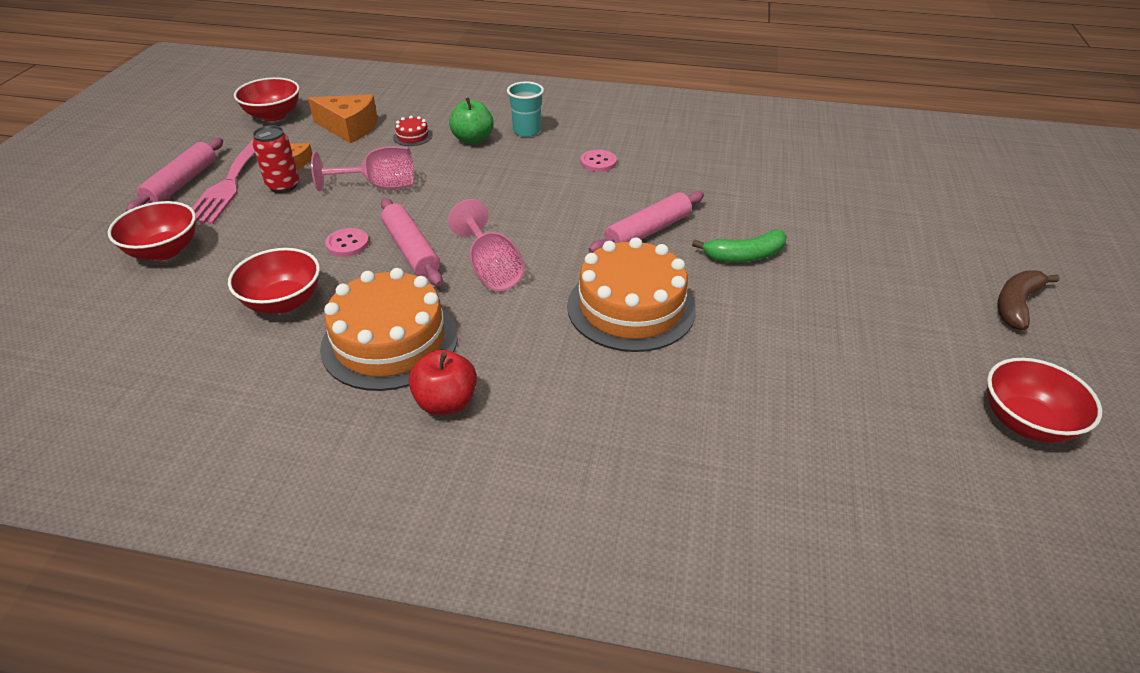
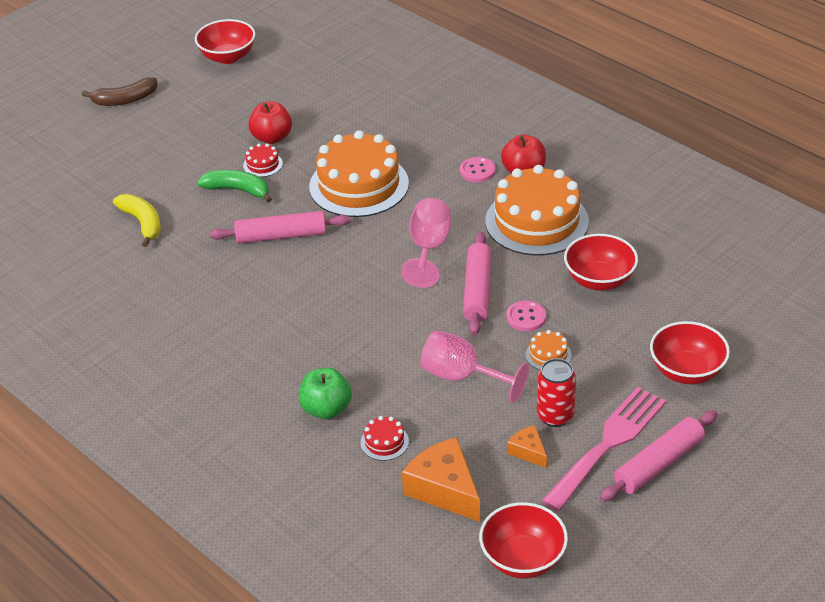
camera: 145 degrees left, 0 degrees up
turquoise cup [507,81,544,137] -> none
pink button [581,149,617,172] -> pink button moved to [460,157,496,182]
none -> yellow banana [113,194,161,247]
none -> red cake [243,143,283,177]
none -> red apple [248,101,292,144]
none -> orange cake [526,330,572,370]

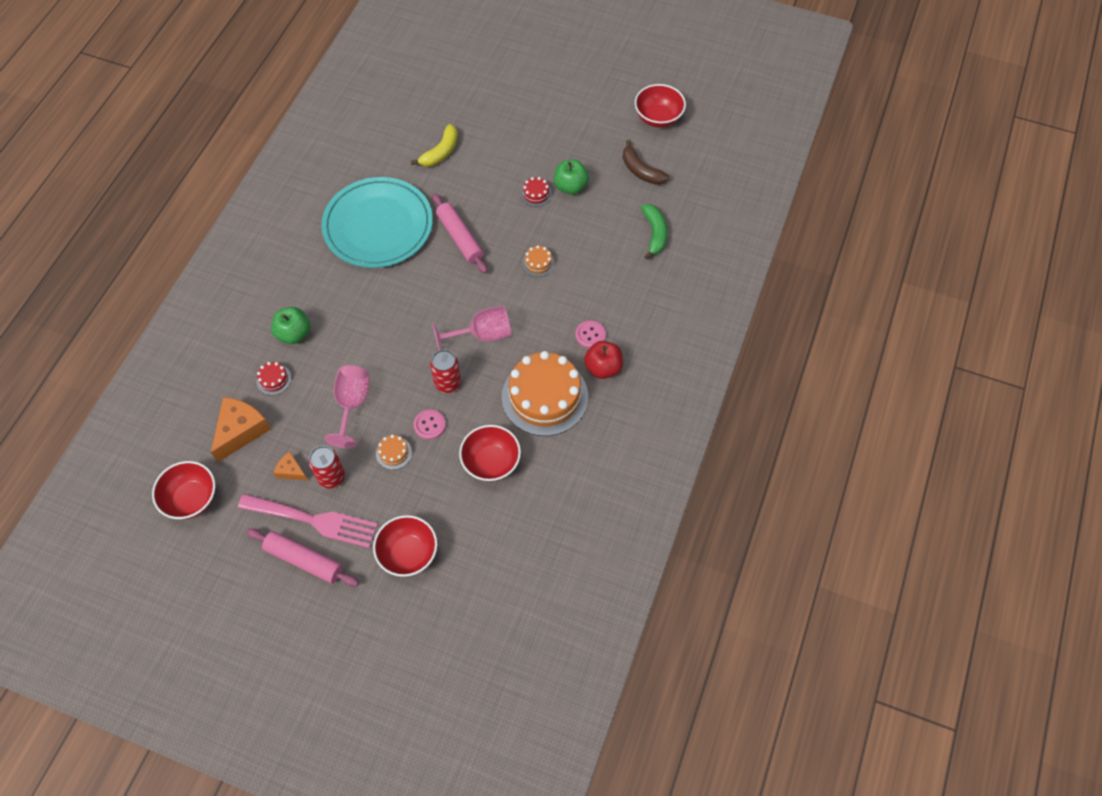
camera: 65 degrees right, 20 degrees up
brown banana [82,77,158,106] -> brown banana moved to [623,140,669,185]
green banana [197,170,272,203] -> green banana moved to [641,204,668,260]
red apple [248,101,292,144] -> green apple [554,159,589,194]
orange cake [309,130,409,217] -> orange cake [522,245,555,277], size x0.40
pink rolling pin [463,232,492,335] -> red can [430,350,461,393]
orange cheese [507,425,547,468] -> orange cheese turned 90 degrees counterclockwise [274,452,308,481]
none -> turquoise plate [321,177,433,268]

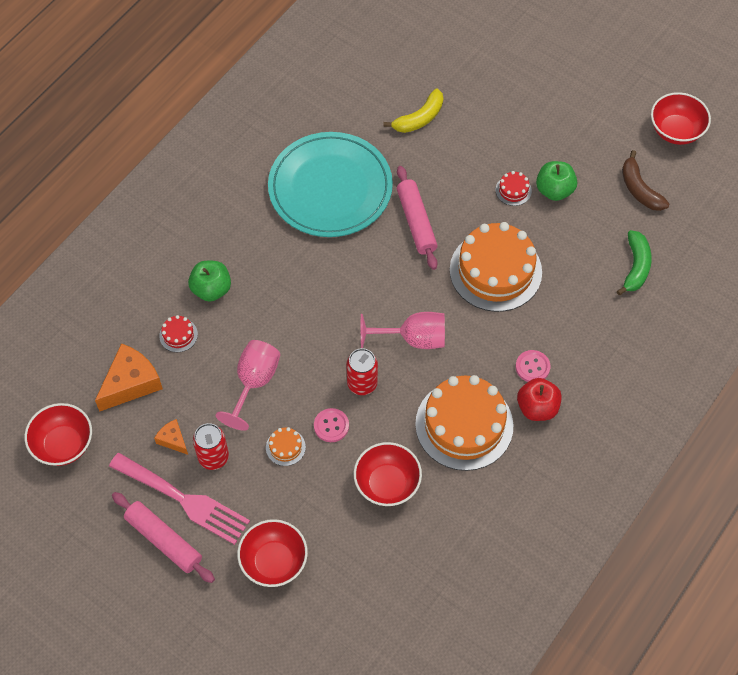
camera: 15 degrees right, 0 degrees up
orange cake [522,245,555,277] -> orange cake [450,222,542,312], size x2.47

